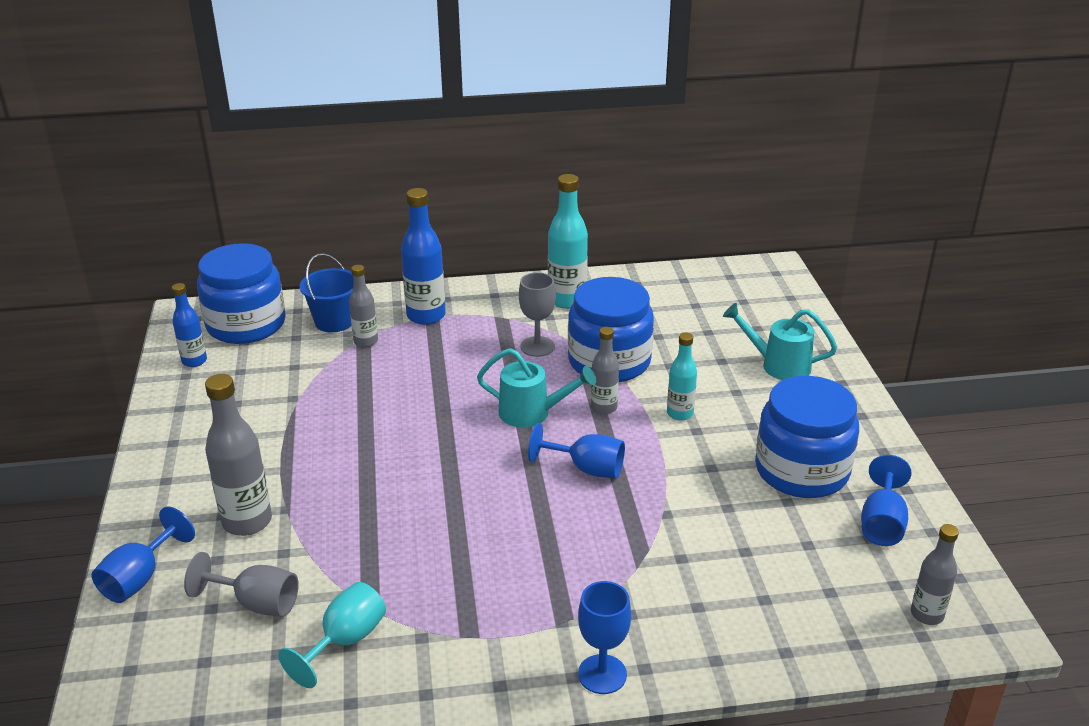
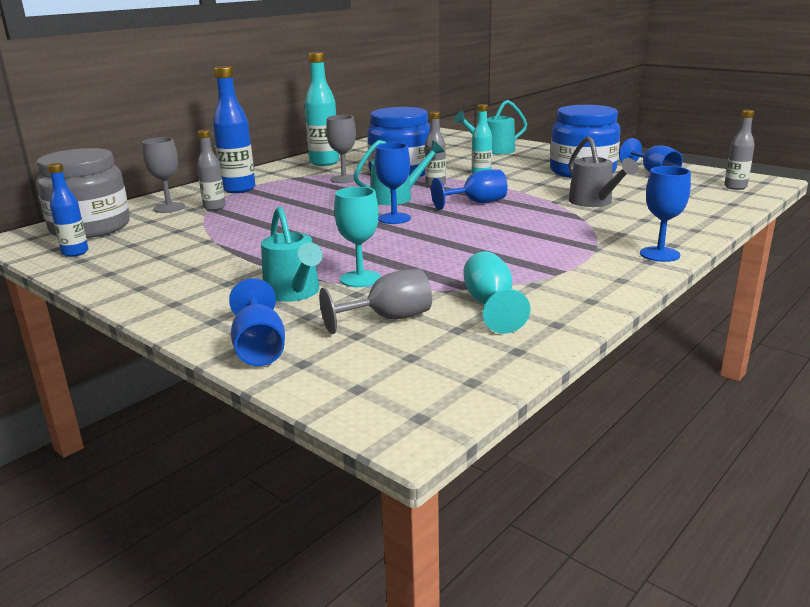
camera: 40 degrees left, 10 degrees down
blue jar [197,243,286,344] -> grey jar [36,148,130,238]
grey bottle [205,374,272,536] -> turquoise watering can [261,206,323,302]
blue bucket [300,253,354,333] -> grey goblet [142,137,185,213]
none -> turquoise goblet [334,187,381,287]
none -> blue goblet [375,143,411,224]
none -> grey watering can [569,136,638,207]

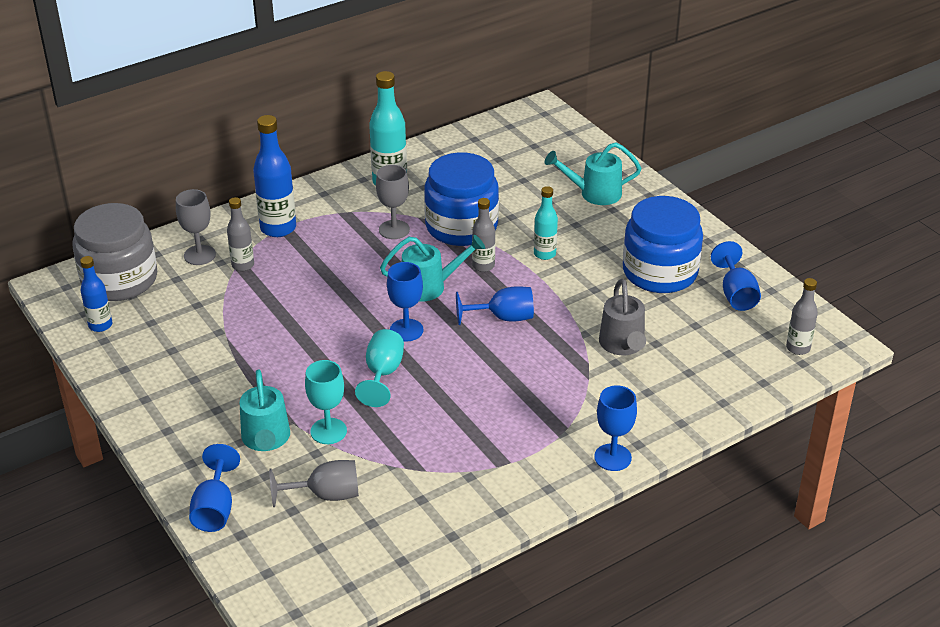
camera: 15 degrees right, 15 degrees up
turquoise goblet [463,251,530,334] -> turquoise goblet moved to [355,329,404,407]

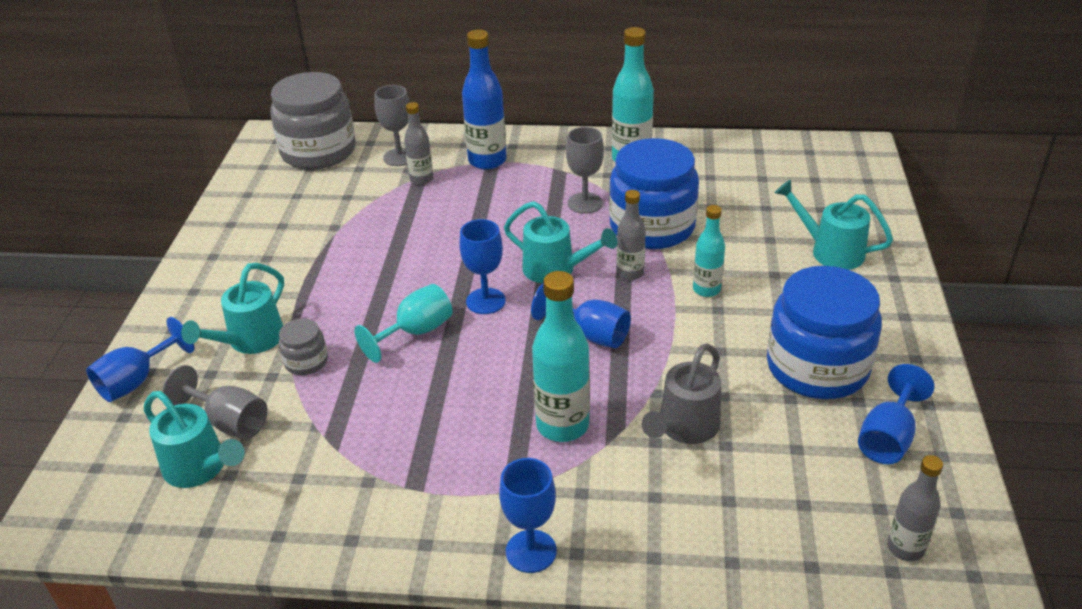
camera: 40 degrees right, 0 degrees up
blue bottle [80,256,112,332] -> none
turquoise goblet [305,360,347,444] -> grey jar [279,318,328,375]
none -> turquoise watering can [144,391,245,488]
none -> turquoise bottle [532,271,590,442]

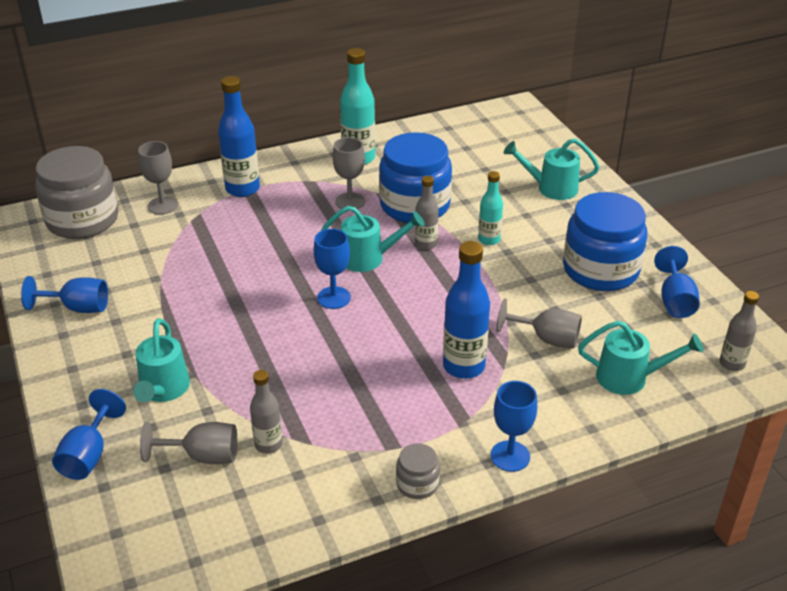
camera: 30 degrees left, 0 degrees up
turquoise watering can [144,391,245,488] -> turquoise watering can moved to [578,321,704,395]
grey jar [279,318,328,375] -> grey jar moved to [396,443,440,499]
turquoise goblet [354,284,453,363] -> none
grey bottle [404,102,433,185] -> grey bottle moved to [250,370,282,454]
blue goblet [531,283,631,348] -> blue goblet moved to [21,276,108,313]
turquoise bottle [532,271,590,442] -> blue bottle [443,241,490,379]
grey watering can [642,343,721,444] -> grey goblet [496,298,582,348]

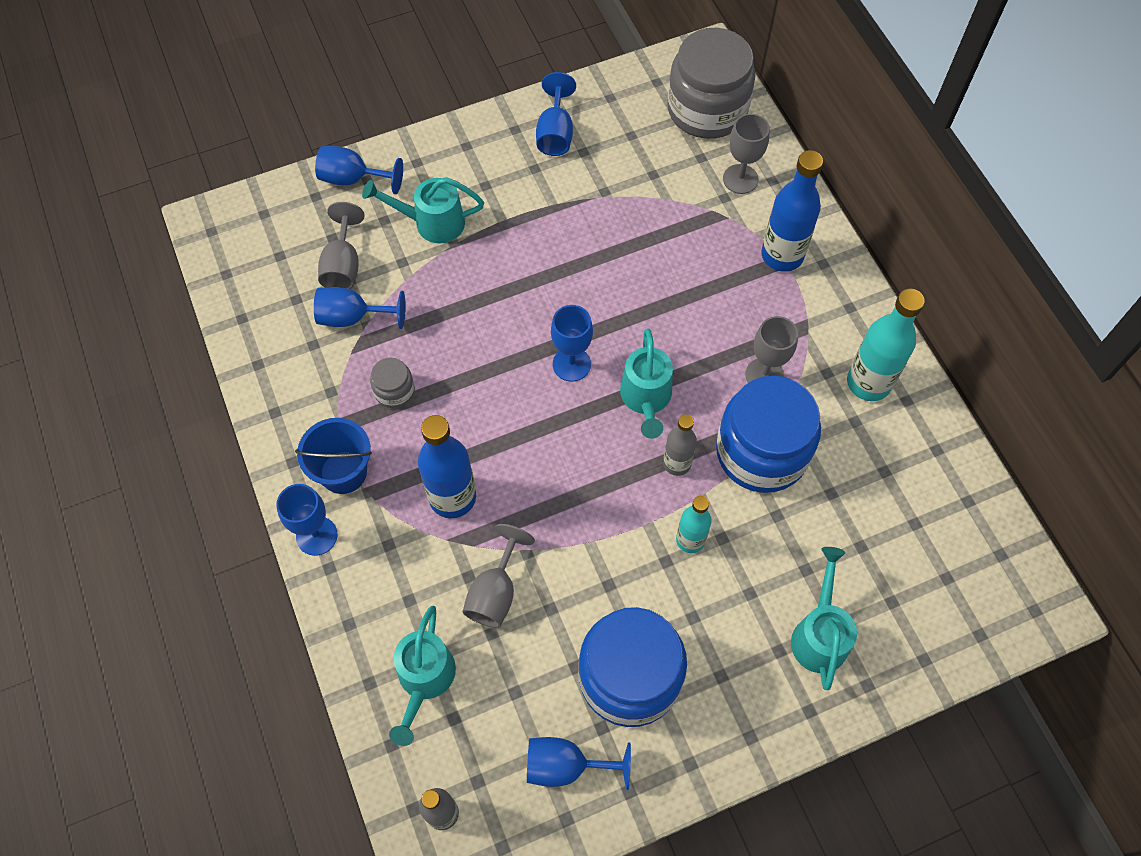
camera: 90 degrees right, 25 degrees up
grey bottle [250,370,282,454] -> blue goblet [314,287,406,329]
grey jar [396,443,440,499] -> grey jar moved to [370,358,415,408]
none -> blue bucket [295,418,372,494]

